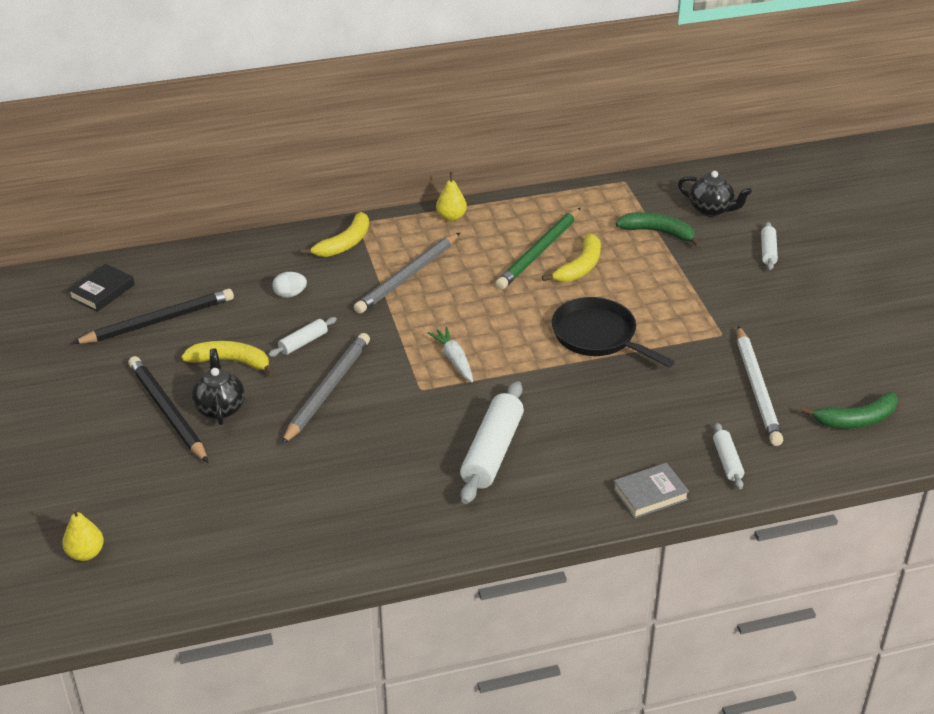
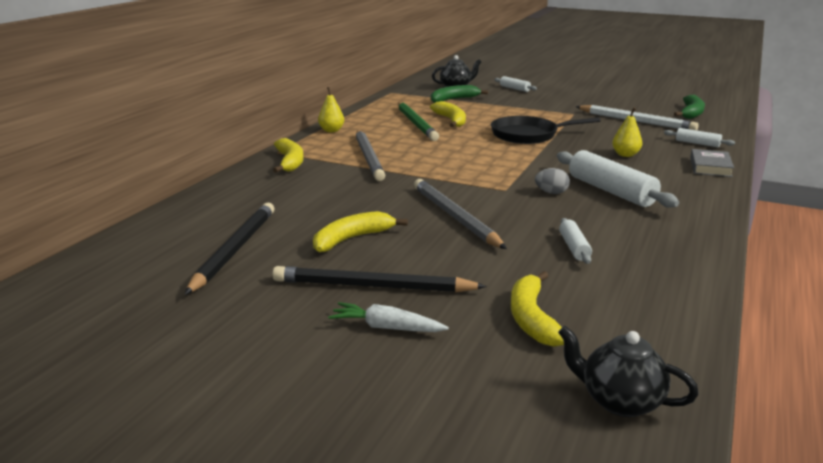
camera: 50 degrees left, 15 degrees down
yellow pear [62,508,104,561] -> yellow pear moved to [612,108,642,157]
black book [68,264,135,312] -> none
black teapot [191,349,245,425] -> black teapot moved to [558,326,699,417]
white rolling pin [268,317,337,357] -> white rolling pin moved to [559,218,592,264]
white egg [272,272,307,298] -> none
white carrot [428,327,473,382] -> white carrot moved to [328,302,449,332]
none -> yellow banana [511,271,564,347]
none -> grey egg [535,168,570,194]

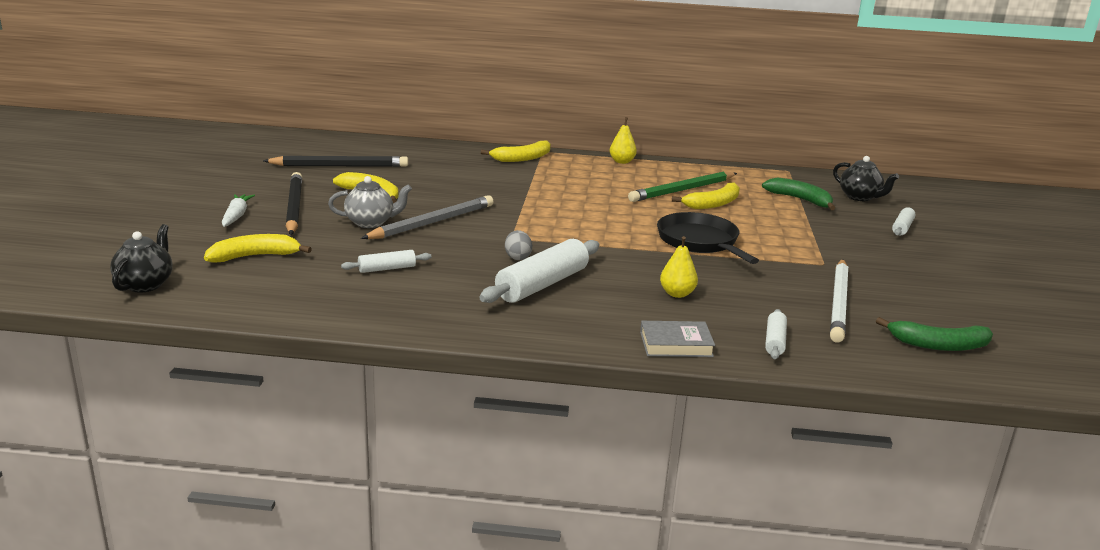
camera: 70 degrees right, 0 degrees up
grey pencil [356,130,385,181] -> none
none -> grey teapot [328,176,412,228]

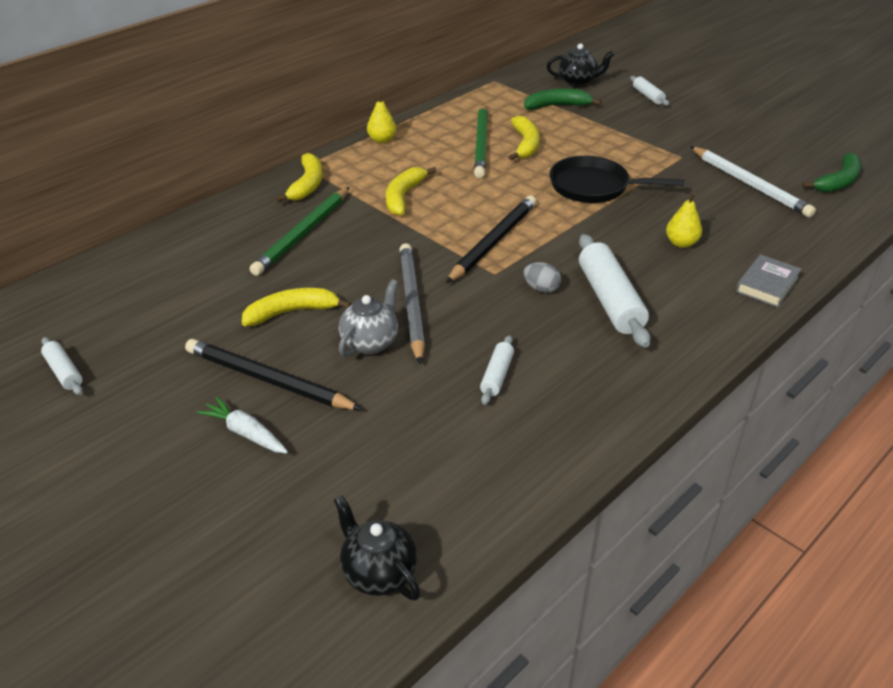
camera: 50 degrees left, 15 degrees up
yellow banana [204,234,312,262] -> yellow banana moved to [386,167,437,216]
black pencil [263,156,408,167] -> black pencil moved to [446,196,537,283]
white rolling pin [765,309,787,359] -> white rolling pin moved to [41,337,83,395]
none -> green pencil [250,187,350,276]

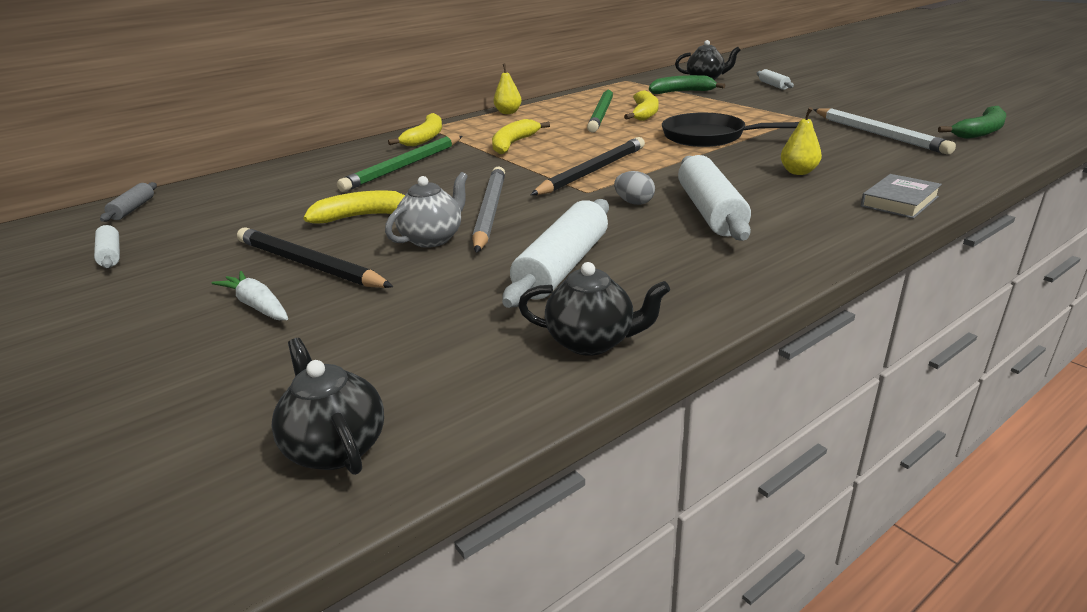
camera: 10 degrees right, 10 degrees down
white rolling pin [480,335,514,405] -> white rolling pin [502,199,609,308], size x1.93
none -> grey rolling pin [100,182,157,222]
none -> black teapot [518,262,670,356]

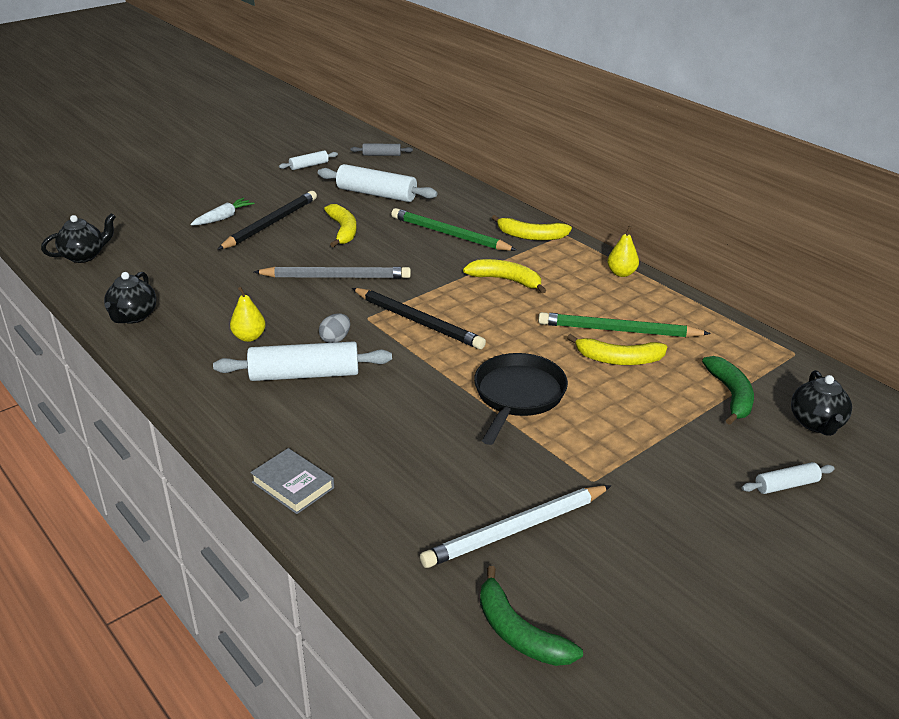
camera: 85 degrees right, 5 degrees up
grey teapot [385,172,468,248] -> none
white rolling pin [502,199,609,308] -> white rolling pin moved to [318,164,437,202]
yellow pear [781,107,822,175] -> yellow pear moved to [230,287,266,342]

